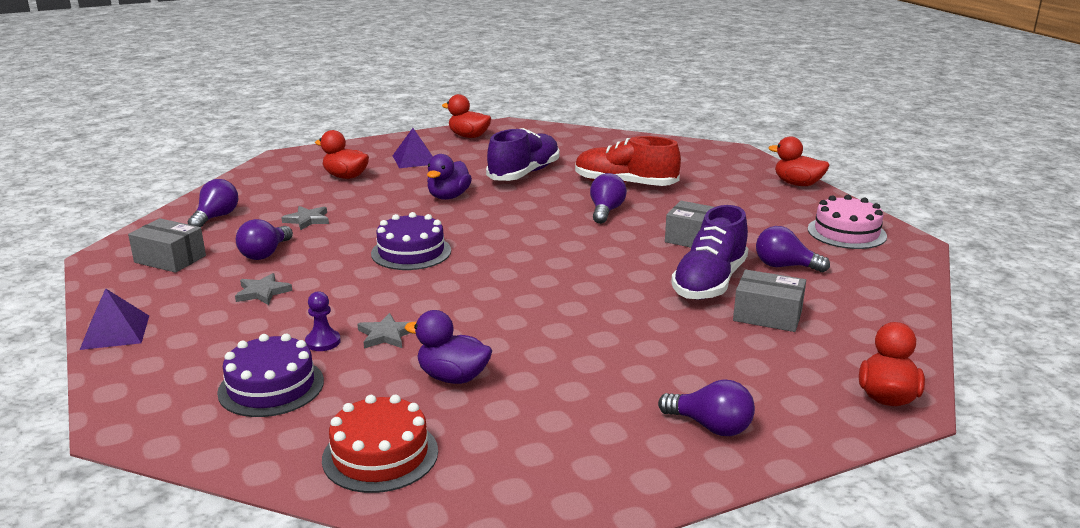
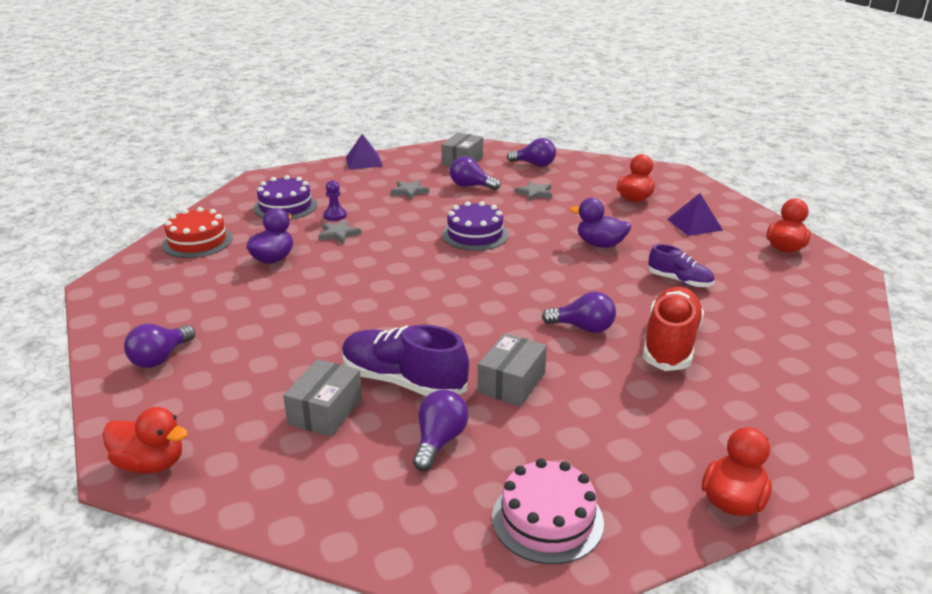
camera: 90 degrees right, 5 degrees up
purple shoe [486,128,560,181] -> purple shoe [648,244,714,287], size x0.59

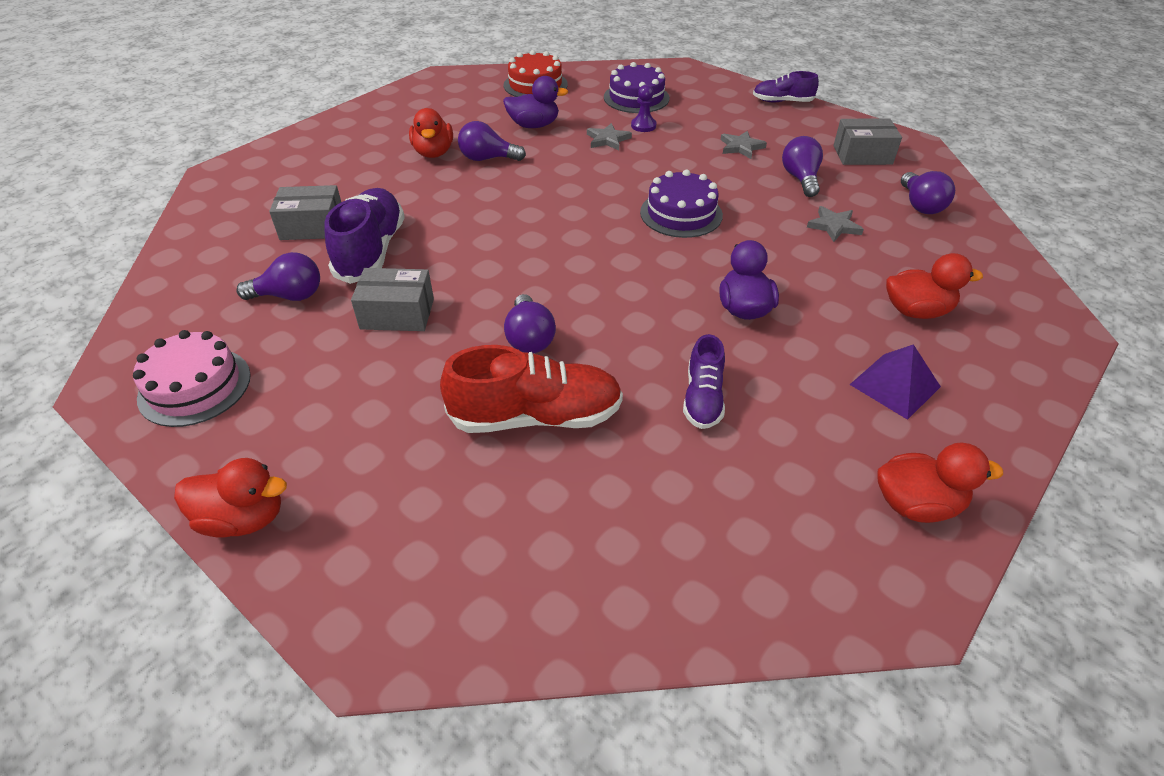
camera: 65 degrees right, 15 degrees up
red duck [103,407,188,474] -> red duck moved to [409,108,453,158]
purple light bulb [124,324,195,368] -> purple light bulb moved to [458,121,526,161]
purple pyramid [346,134,383,169] -> purple shoe [753,71,819,102]

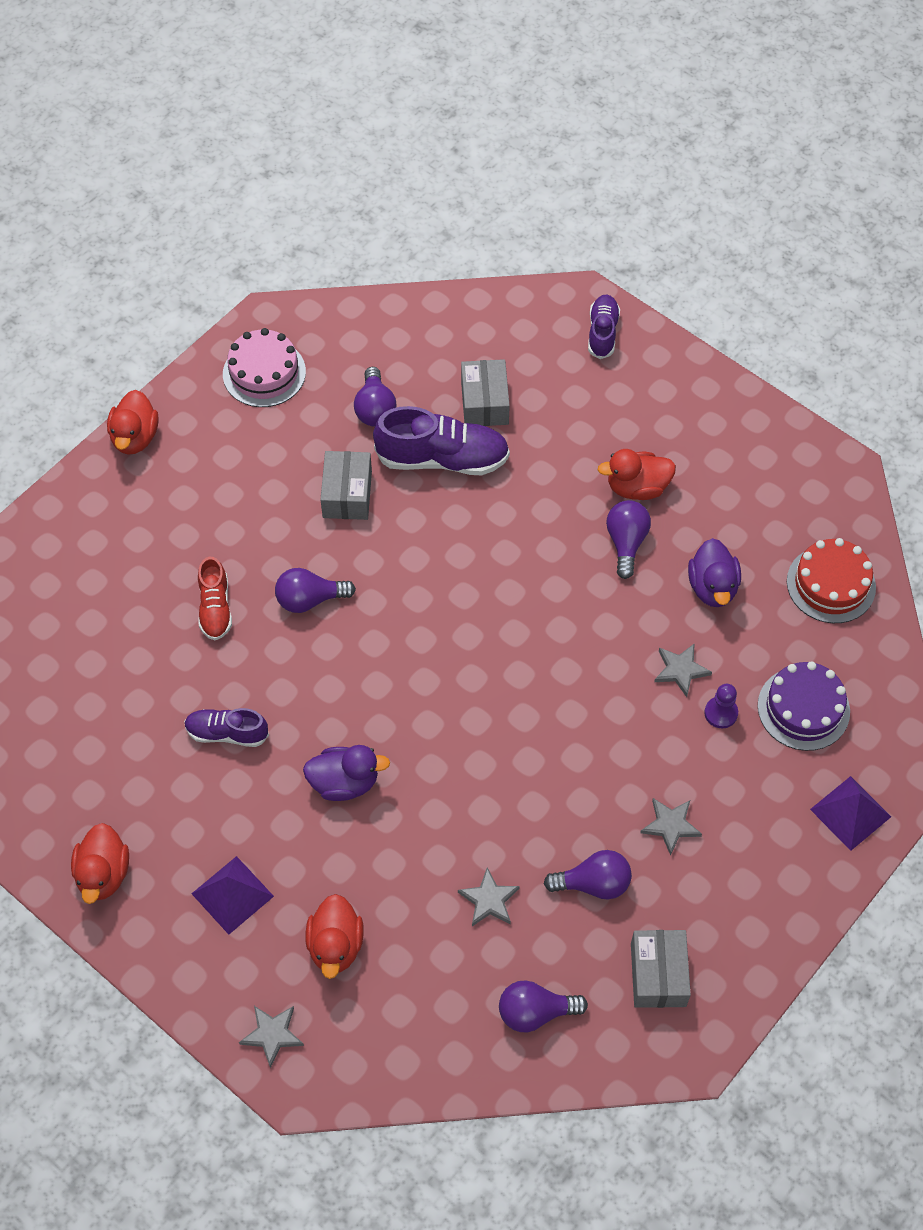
camera: 90 degrees right, 15 degrees up
red shoe [440,345,623,433] -> red shoe [198,557,232,640], size x0.59
purple cake [640,169,723,238] -> none
purple shoe [753,71,819,102] -> purple shoe moved to [588,294,620,359]
none -> grey star [239,1006,304,1068]
none -> purple pyramid [810,776,891,851]

